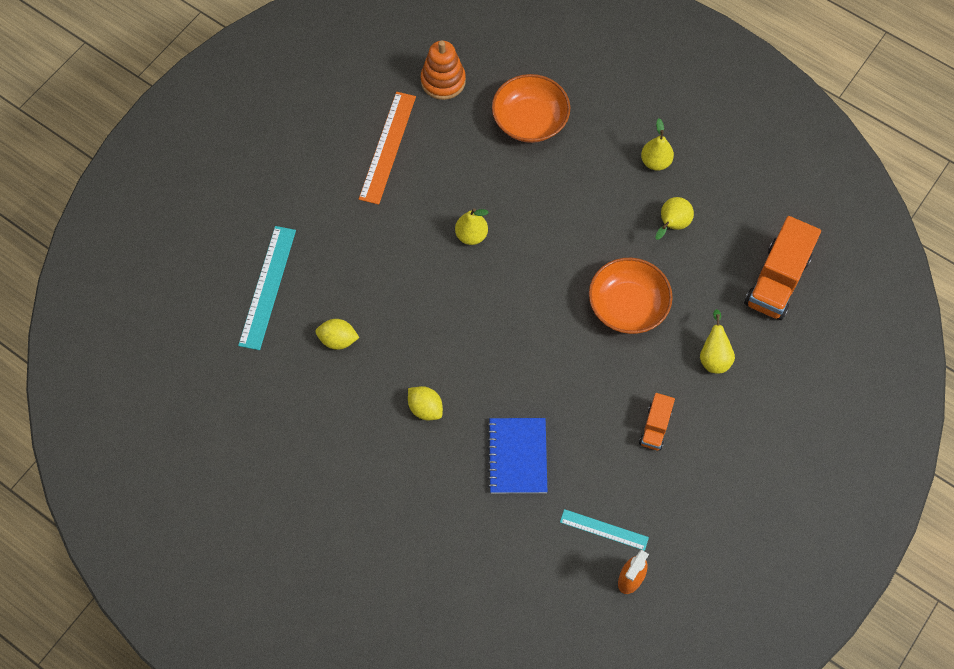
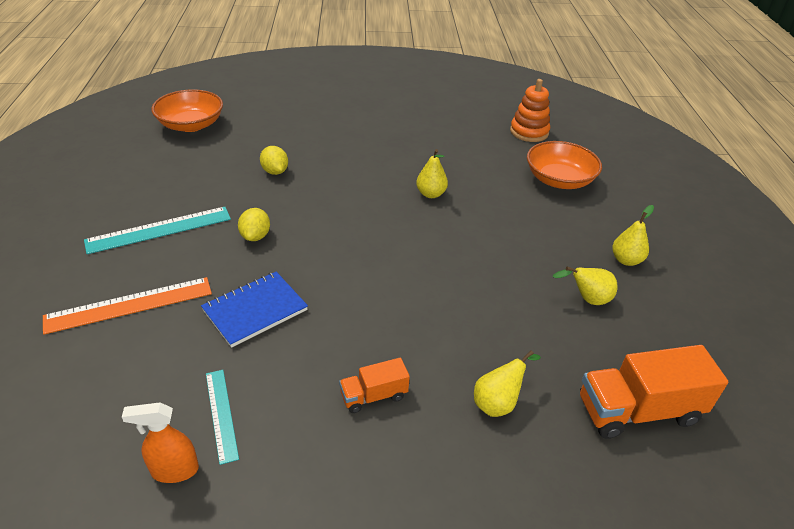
camera: 50 degrees right, 25 degrees down
turquoise ruler [238,226,296,350] -> turquoise ruler moved to [84,207,231,254]
orange ruler [359,92,416,205] -> orange ruler moved to [43,277,212,335]
orange bowl [589,258,673,334] -> orange bowl moved to [151,89,223,132]

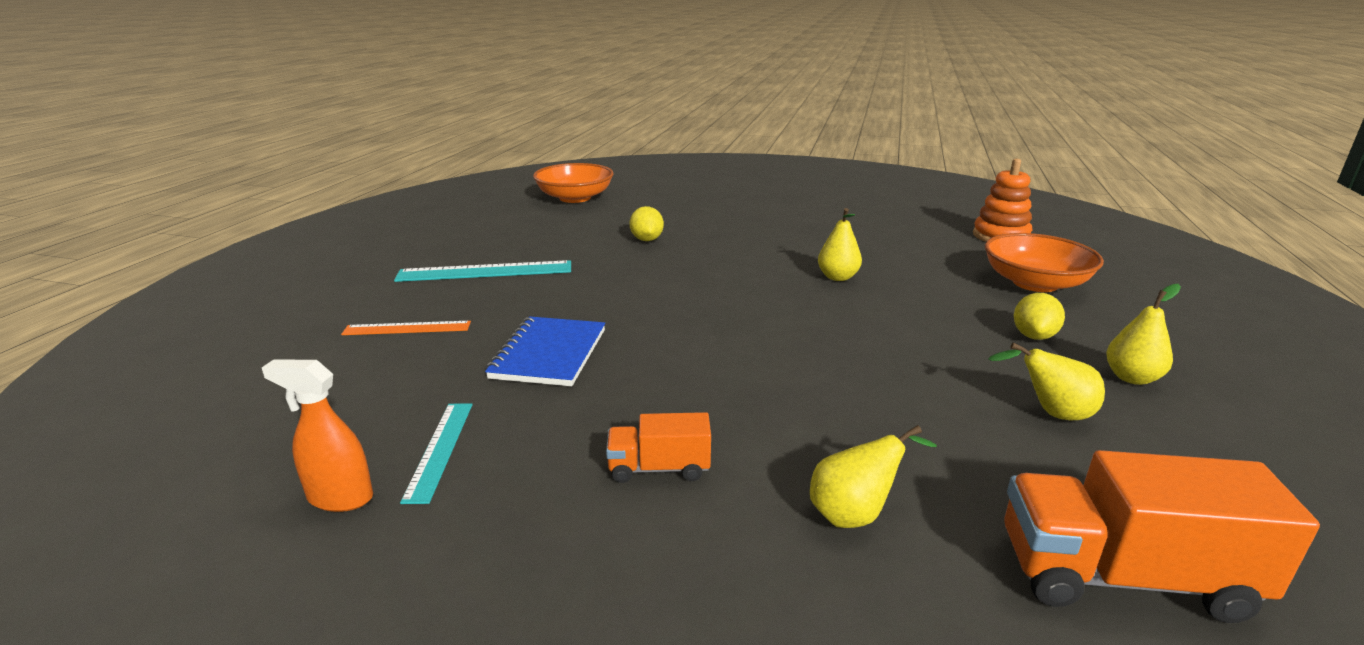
camera: 20 degrees right, 15 degrees down
orange ruler [43,277,212,335] -> orange ruler [341,321,471,335], size x0.61
blue notebook [201,272,308,348] -> blue notebook turned 60 degrees counterclockwise [485,316,605,386]
yellow lemon [238,208,270,241] -> yellow lemon moved to [1014,293,1065,340]

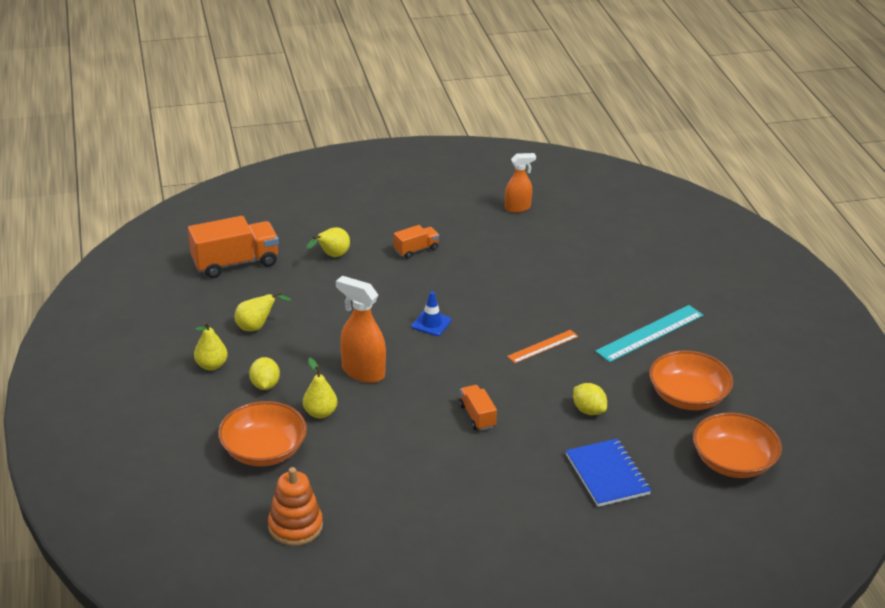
camera: 150 degrees right, 10 degrees up
orange ruler [341,321,471,335] -> orange ruler moved to [507,330,578,363]
turquoise ruler [400,403,473,504] -> none
blue notebook [485,316,605,386] -> blue notebook moved to [566,439,651,507]
yellow pear [818,208,862,281] -> yellow pear moved to [303,358,337,418]
none -> orange spray bottle [336,276,386,383]
none -> blue traffic cone [412,292,451,336]
none -> orange truck [459,385,497,431]
none -> orange bowl [649,350,733,410]

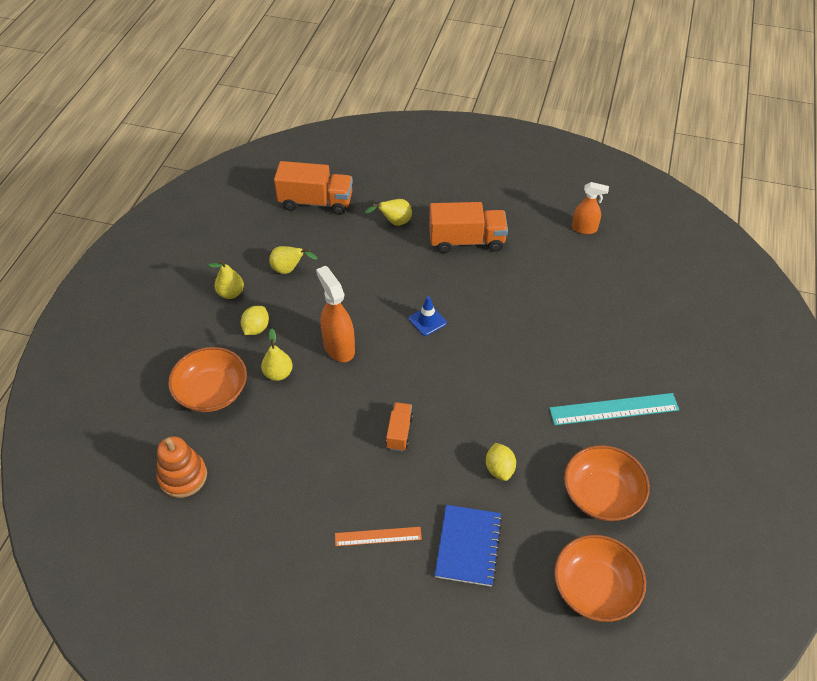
camera: 30 degrees right, 15 degrees up
orange truck [394,225,439,259] -> orange truck [429,202,508,253], size x1.87
orange ruler [507,330,578,363] -> orange ruler moved to [335,527,422,546]

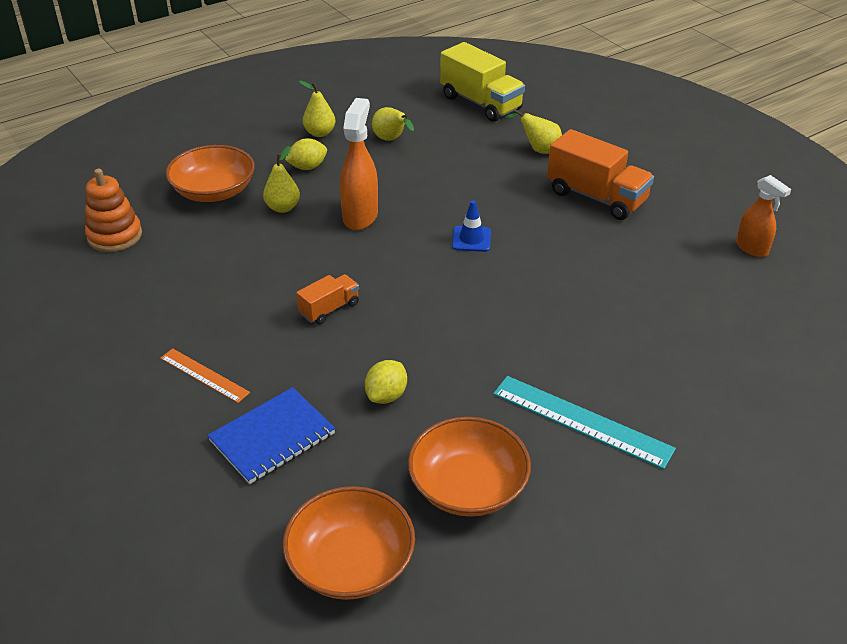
camera: 40 degrees right, 10 degrees down
orange truck [274,161,353,215] -> yellow truck [440,42,525,122]

